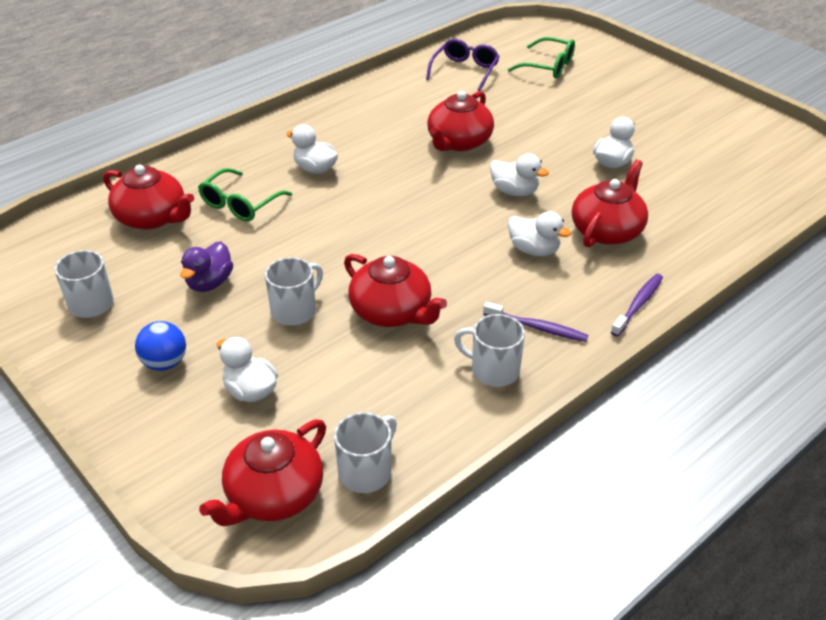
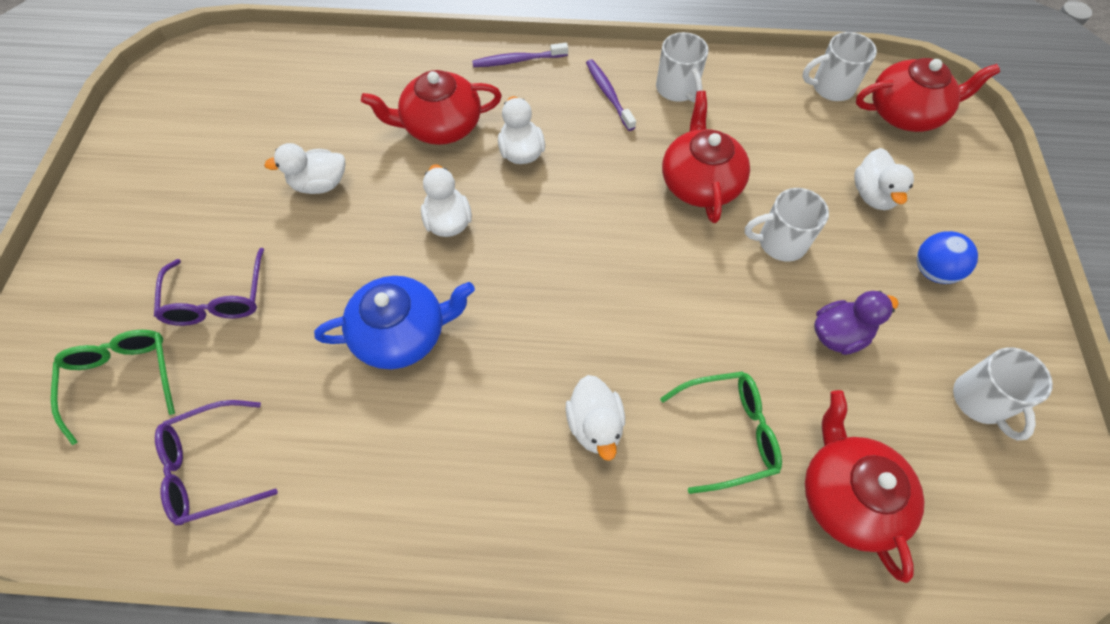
camera: 135 degrees left, 20 degrees up
red teapot [427,91,494,151] -> blue teapot [314,276,475,369]
none -> purple glasses [154,248,264,326]

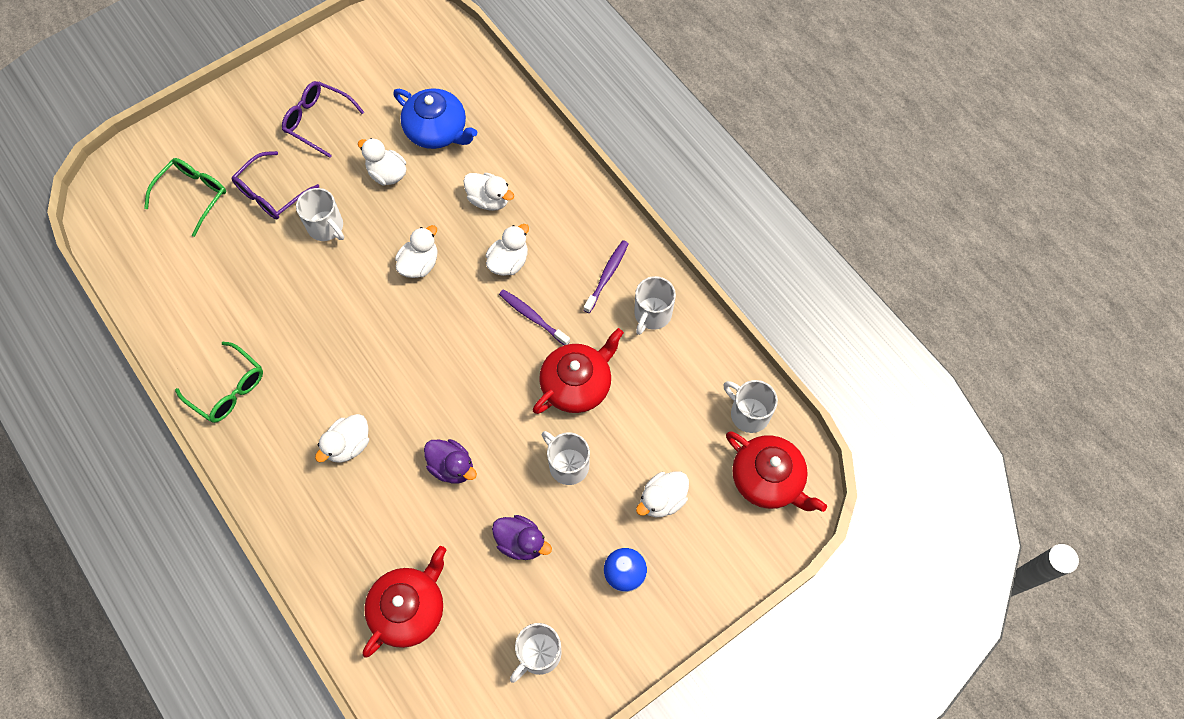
camera: 50 degrees right, 5 degrees up
purple glasses [155,400,278,525] -> purple glasses moved to [282,81,364,158]
blue teapot [314,276,475,369] -> blue teapot moved to [393,88,477,149]
red teapot [361,70,502,145] -> white duck [463,173,514,211]
purple toothbrush [472,43,568,67] -> purple toothbrush moved to [499,289,570,345]
green glasses [660,371,782,494] -> green glasses moved to [175,342,263,423]
none -> white mug [296,188,344,241]
none -> purple duck [424,439,477,484]

